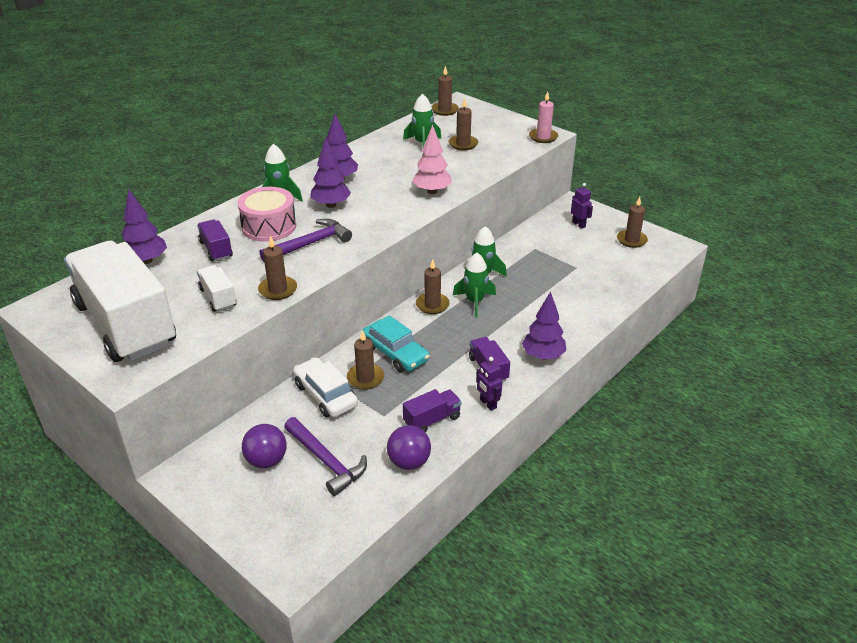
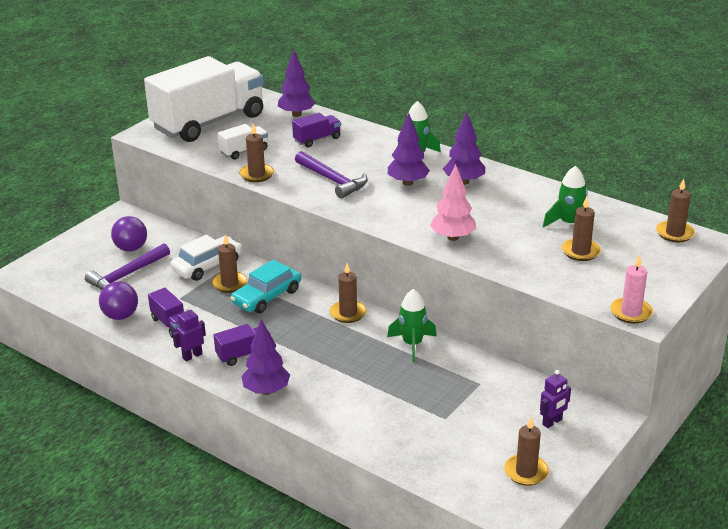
camera: 85 degrees right, 5 degrees down
pink drum [237,187,296,242] -> none
green rocket [453,253,496,318] -> none

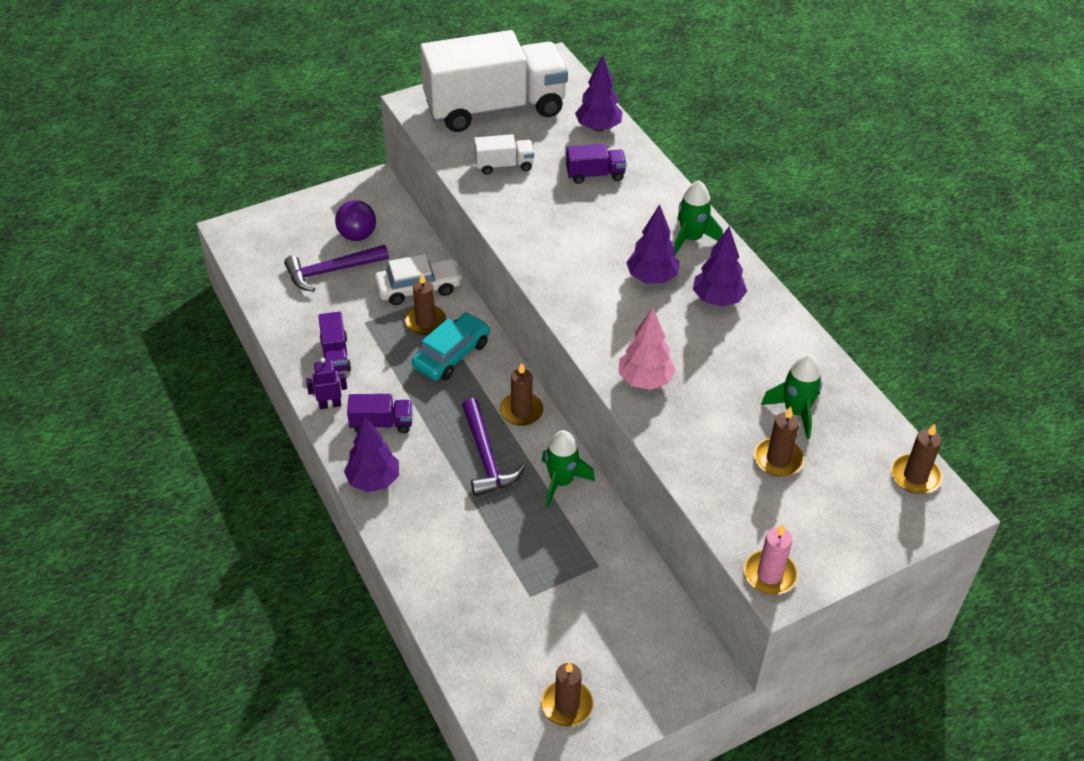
camera: 25 degrees right, 15 degrees up
purple ball [99,281,138,320] -> none
turquoise car [231,260,301,313] -> turquoise car turned 150 degrees clockwise [412,313,490,381]
brown candle [239,123,274,182] -> none
purple hammer [295,151,367,199] -> purple hammer moved to [462,398,525,496]
purple robot [540,370,571,428] -> none

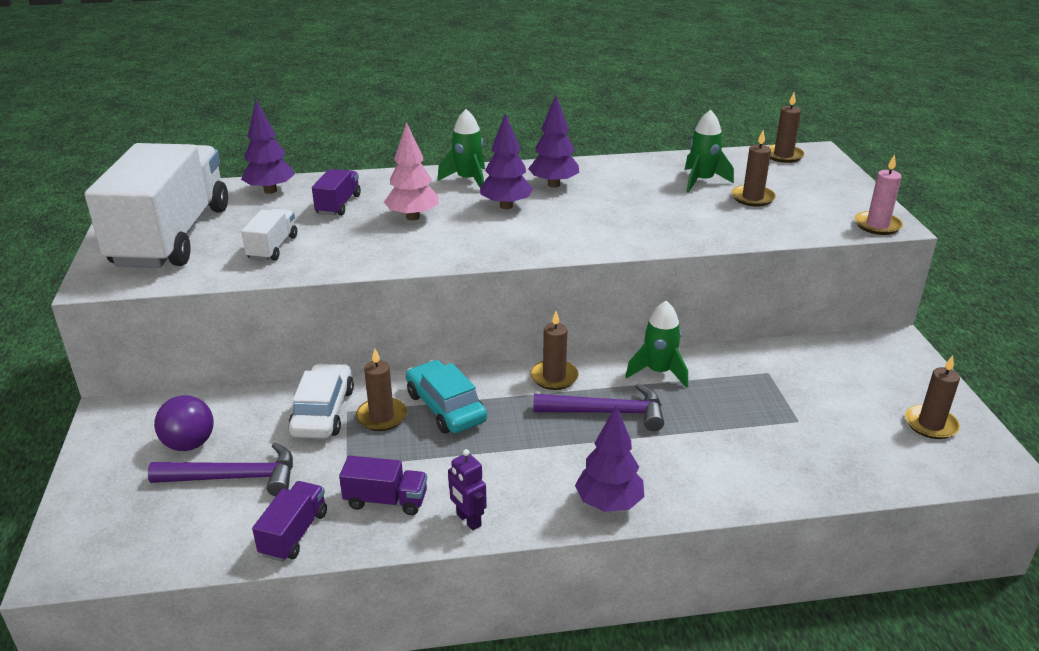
camera: 70 degrees left, 15 degrees down
purple hammer [284,245,389,292] -> purple hammer turned 90 degrees counterclockwise [148,442,293,497]
purple robot [306,358,347,409] -> purple robot turned 45 degrees counterclockwise [448,449,487,530]
purple truck [347,394,413,433] -> purple truck moved to [252,481,327,562]
pink tree [619,308,676,390] -> pink tree moved to [384,122,439,221]

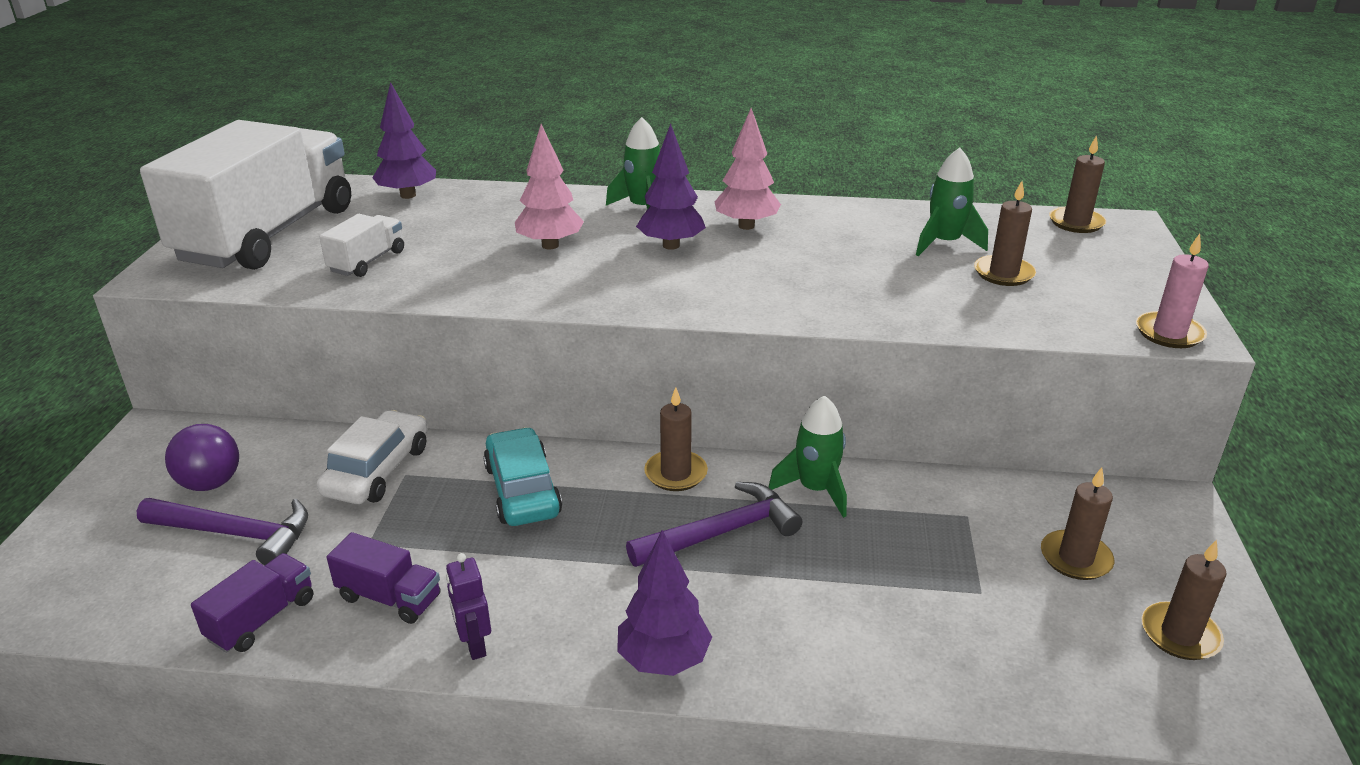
camera: 15 degrees right, 0 degrees up
purple truck [312,169,361,216] -> none
brown candle [356,348,407,431] -> brown candle moved to [1041,467,1114,580]
purple tree [528,95,579,188] -> pink tree [715,108,781,230]
purple hammer [533,383,664,431] -> purple hammer turned 45 degrees counterclockwise [626,482,803,567]

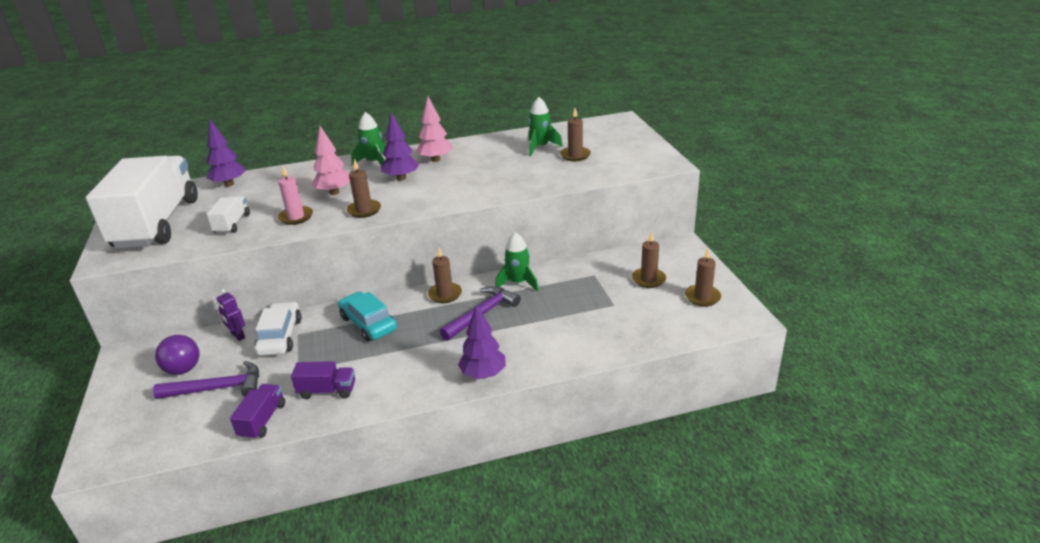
camera: 20 degrees left, 0 degrees up
purple robot [446,553,491,660] -> purple robot moved to [217,289,245,341]
brown candle [1049,135,1107,233] -> brown candle moved to [347,159,381,218]
pink candle [1136,234,1209,348] -> pink candle moved to [278,166,313,225]

